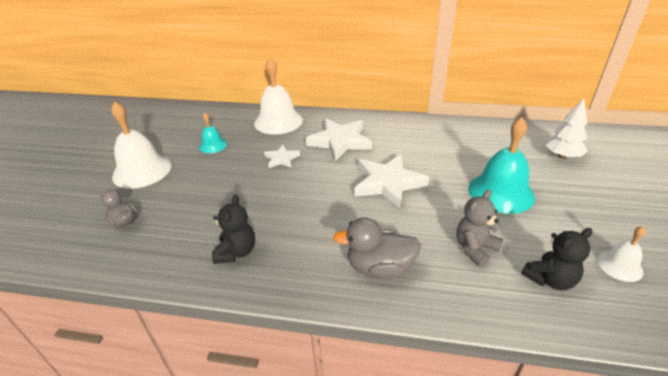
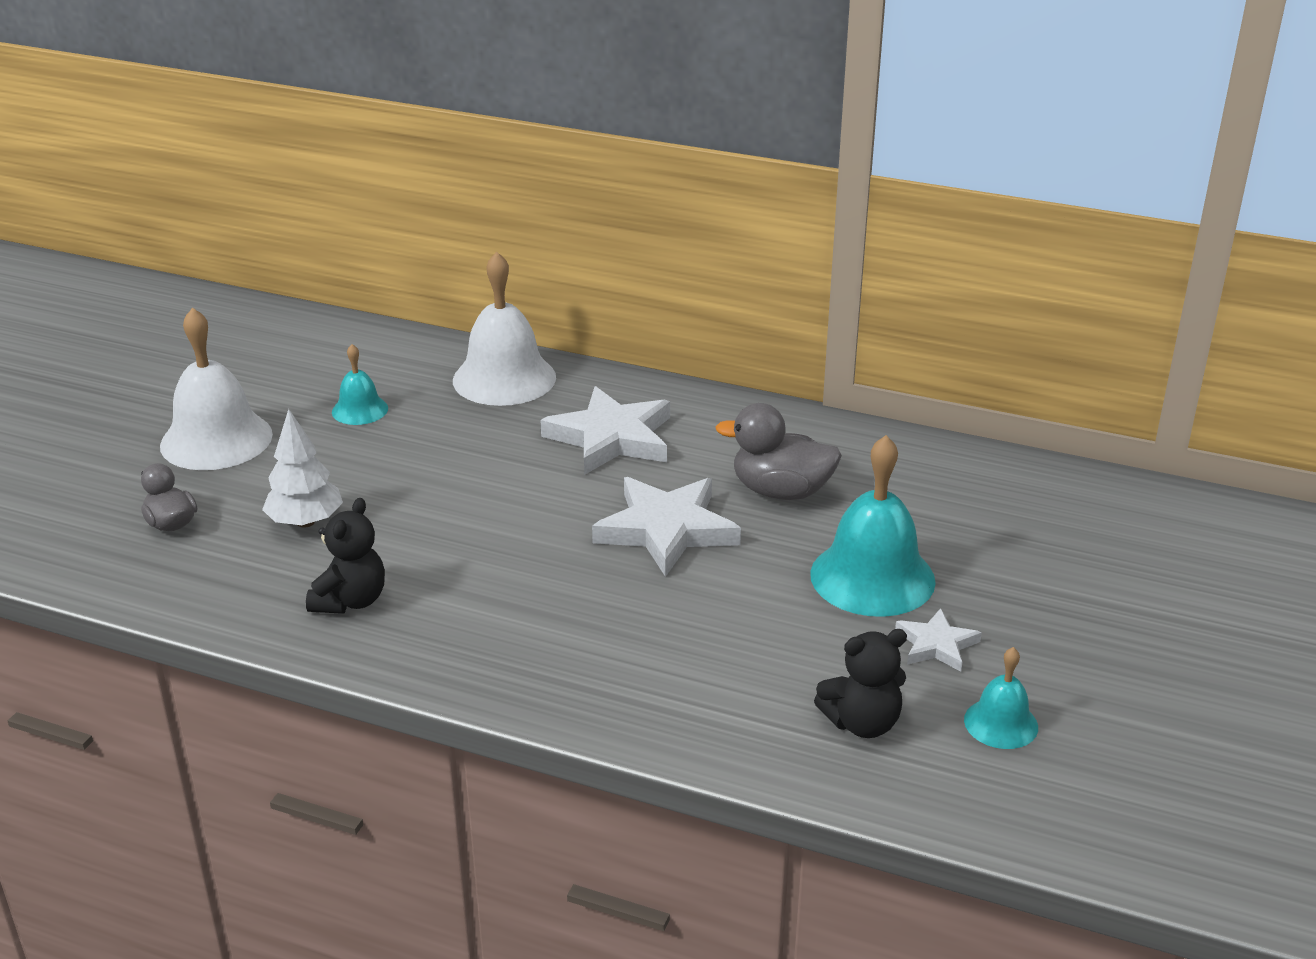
camera: 10 degrees right, 5 degrees down
white star [264,145,300,168] -> white star moved to [895,608,982,672]
grey duck [333,217,421,279] -> grey duck moved to [715,403,842,500]
grey teddy bear [456,189,503,267] -> none
white tree [546,98,588,159] -> white tree moved to [262,409,343,528]
white bell [597,226,646,282] -> turquoise bell [964,647,1038,749]

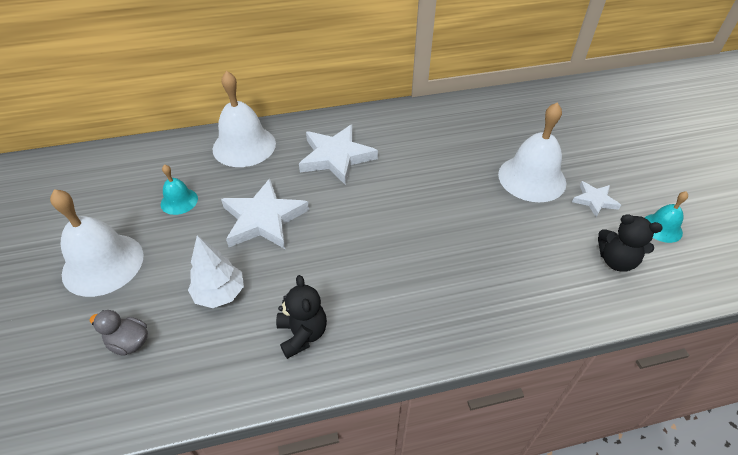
camera: 35 degrees left, 15 degrees up
white star [592,477,741,577] -> white star moved to [221,179,309,249]
grey duck [715,403,842,500] -> none
turquoise bell [810,435,936,617] -> white bell [498,102,566,202]
black teddy bear [814,629,907,738] -> black teddy bear turned 75 degrees clockwise [598,214,663,271]

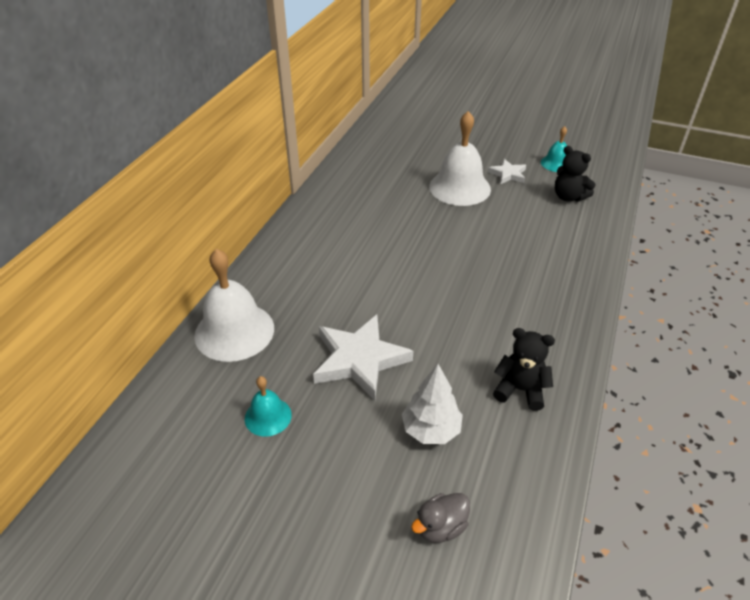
camera: 55 degrees left, 5 degrees down
white bell [50,189,144,297] -> none
white star [299,125,378,185] -> none
black teddy bear [598,214,663,271] -> black teddy bear turned 75 degrees clockwise [555,146,595,202]

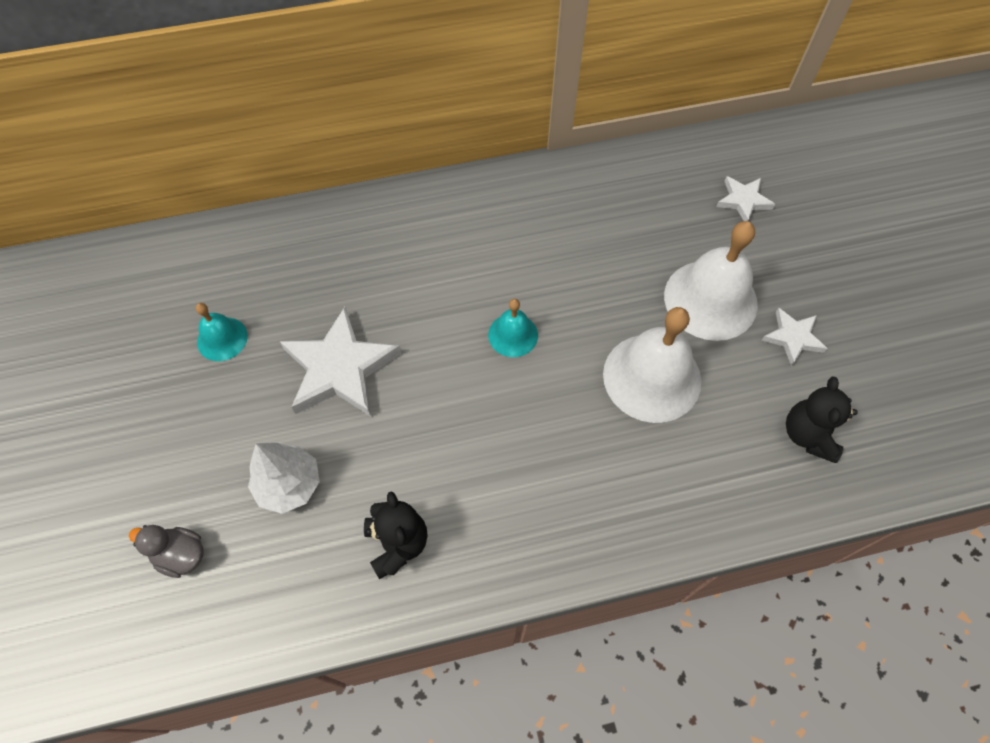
camera: 55 degrees right, 20 degrees up
white bell [194,249,274,362] -> white bell moved to [603,307,701,423]
turquoise bell [541,126,567,172] -> turquoise bell moved to [488,299,538,357]
none -> white star [716,176,775,221]

